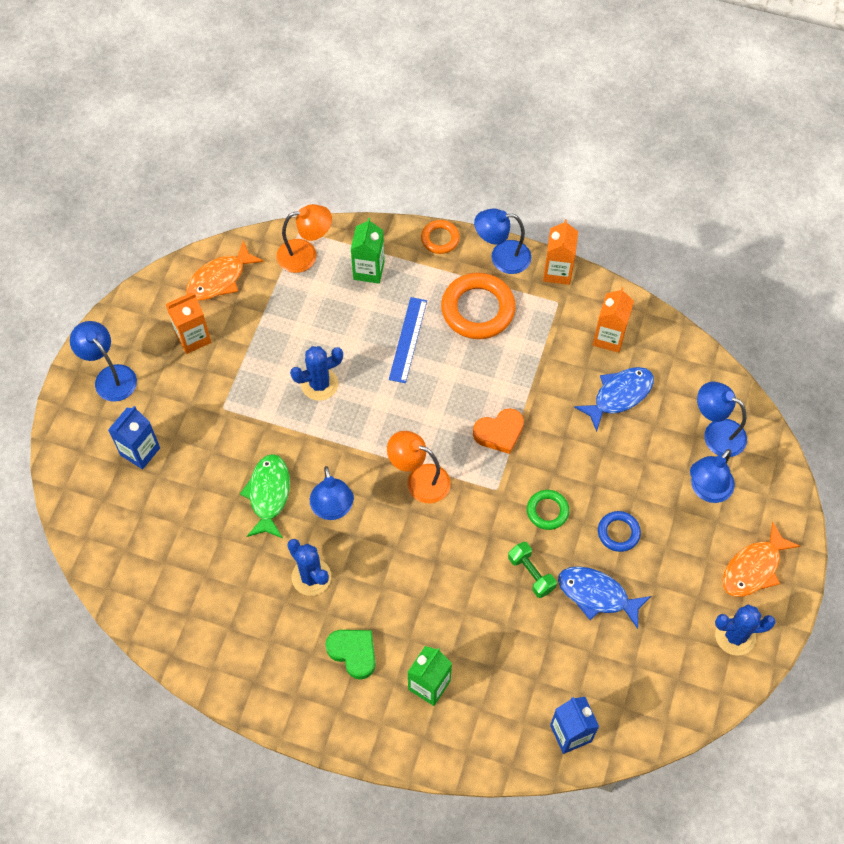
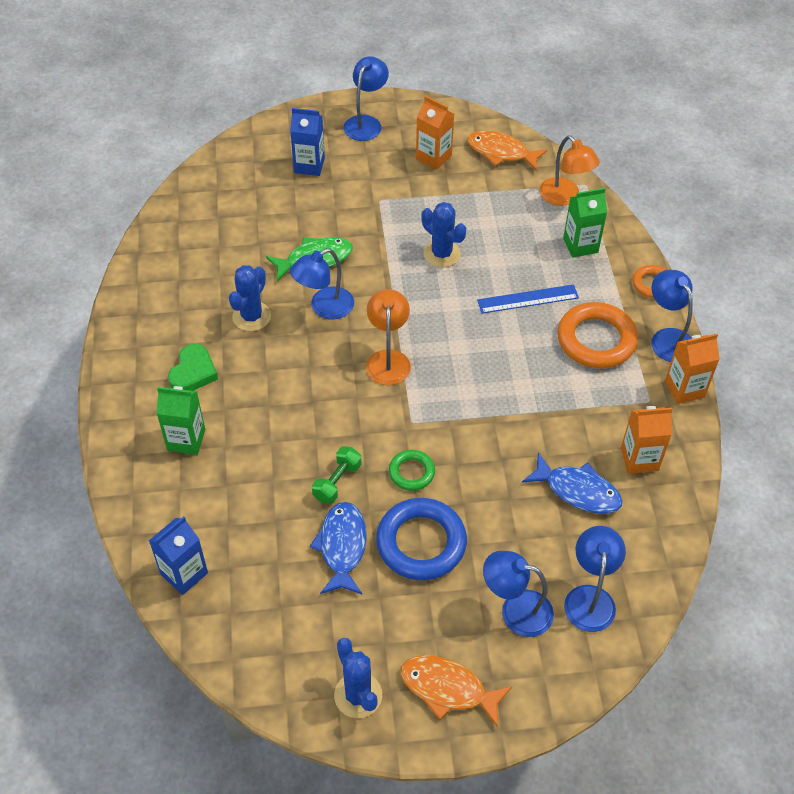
camera: 65 degrees right, 10 degrees down
orange heart [473,408,524,454] -> none
blue ring [598,511,641,552] -> blue ring [376,498,467,580], size x1.87

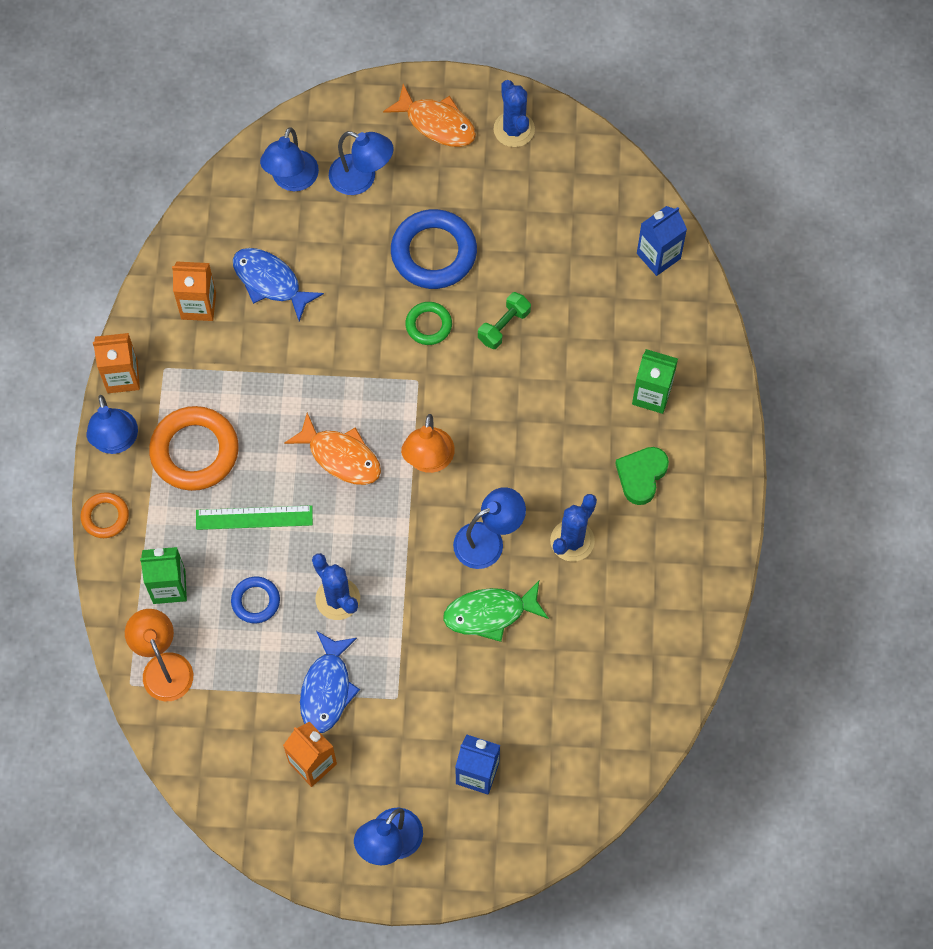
camera: 170 degrees left, 15 degrees up
blue fish [310,502,367,594] -> blue fish moved to [300,631,360,733]
orange fish [467,131,548,171] -> orange fish moved to [284,413,381,485]
blue ruler [477,284,579,314] -> green ruler [196,505,313,530]
none -> blue ring [231,577,280,623]

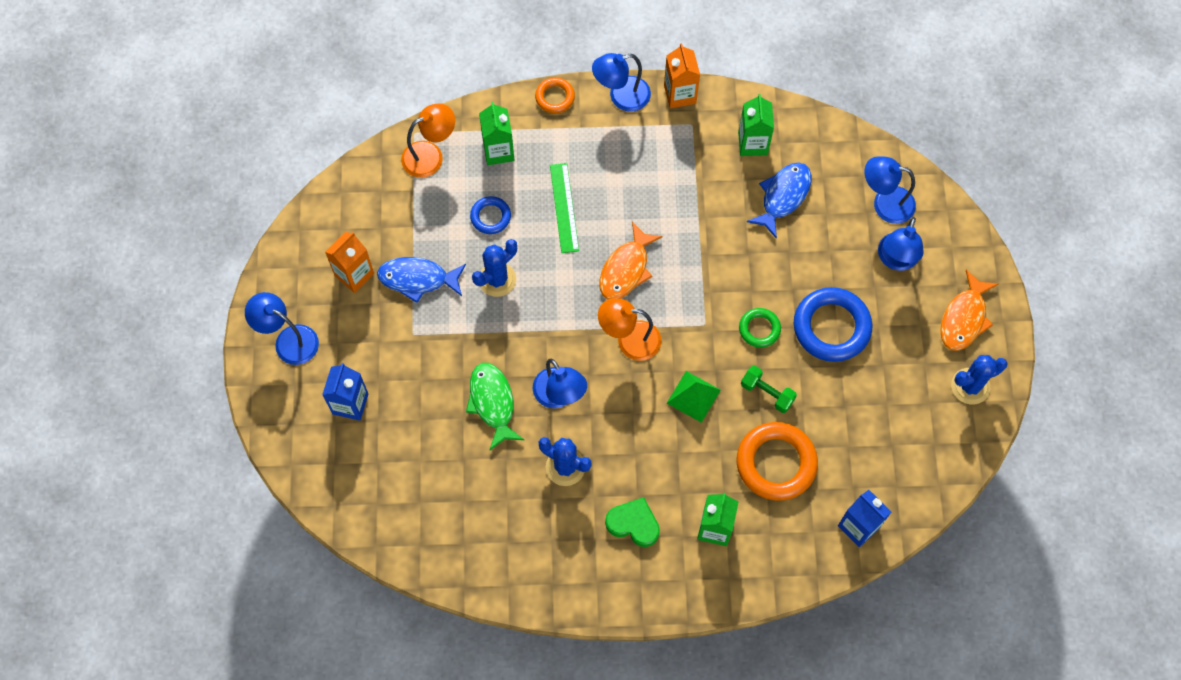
camera: 85 degrees right, 0 degrees up
orange ring [149,406,239,491] -> orange ring moved to [737,422,818,501]
orange carton [172,261,216,321] -> green carton [738,94,774,156]
none -> green pyramid [667,371,721,423]

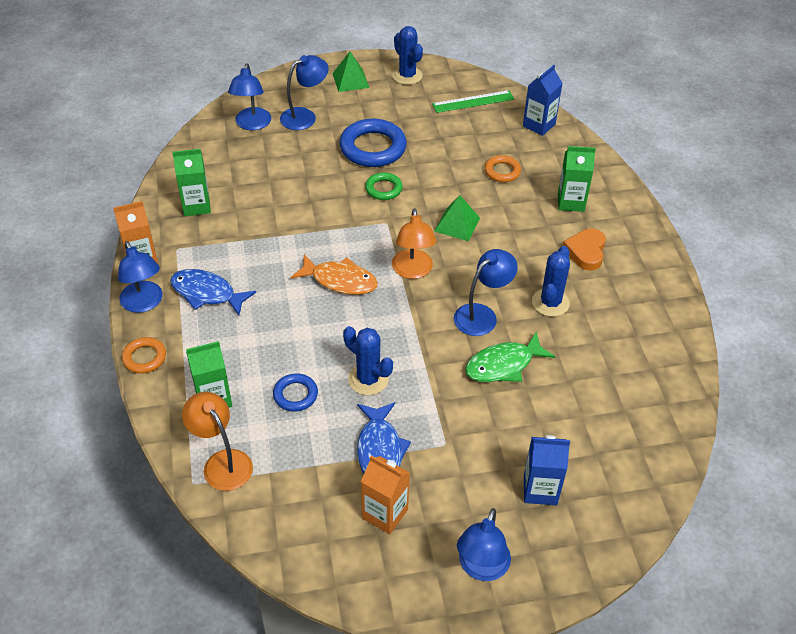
camera: 100 degrees left, 20 degrees down
green ruler [550,163,579,253] -> green ruler moved to [432,90,514,113]
green heart [605,497,660,547] -> orange heart [563,228,606,270]
orange ring [737,422,818,501] -> orange ring [484,155,521,182], size x0.54
green dumbbell [741,365,797,413] -> none
blue fish [747,162,811,239] -> blue fish moved to [170,269,256,316]
blue lamp [878,217,924,271] -> blue lamp turned 45 degrees counterclockwise [280,55,328,130]
orange fish [940,270,998,351] -> green pyramid [332,52,369,92]

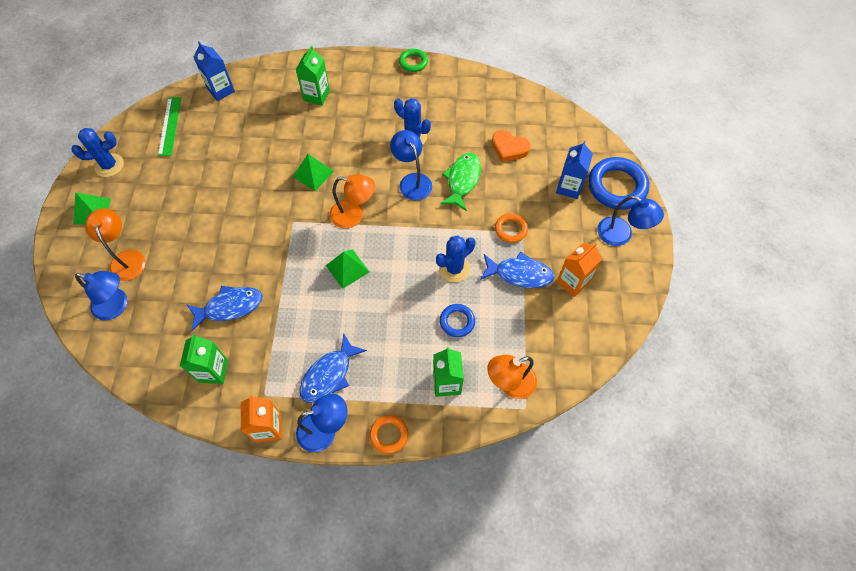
camera: 75 degrees left, 15 degrees up
blue lamp [280,55,328,130] -> orange lamp [85,208,145,281]
orange fish [291,254,378,295] -> green pyramid [326,249,369,289]
blue ring [339,119,407,167] -> blue ring moved to [588,157,649,209]
green ring [365,172,403,200] -> green ring moved to [399,49,428,72]
green fish [465,332,556,382] -> green fish turned 150 degrees counterclockwise [440,153,481,211]
orange ring [484,155,521,182] -> orange ring moved to [495,213,528,243]
orange heart [563,228,606,270] -> orange heart moved to [492,130,531,162]
none -> blue fish [187,286,262,331]

